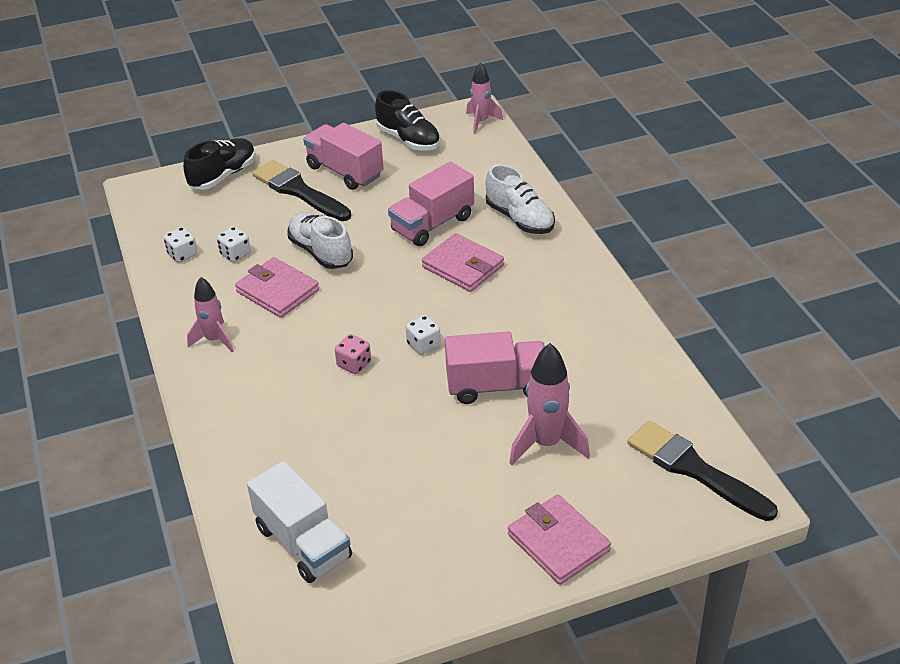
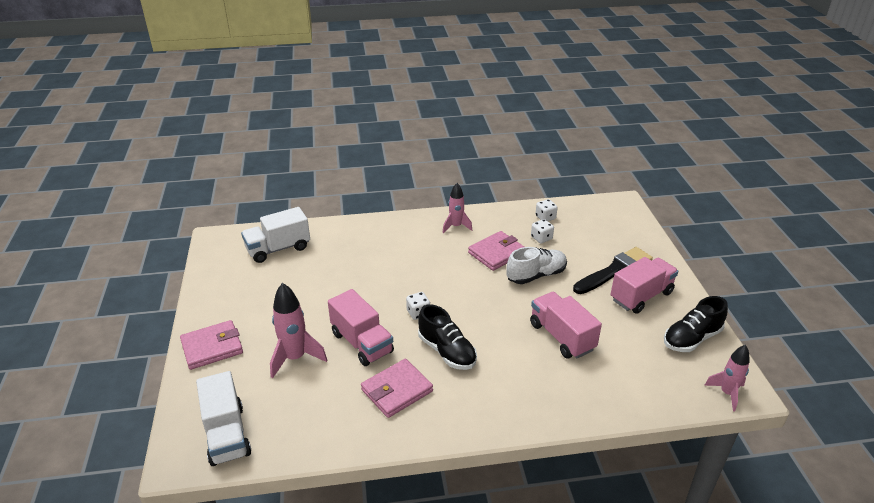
camera: 100 degrees right, 5 degrees down
black shoe [183,138,255,190] -> black shoe moved to [418,304,477,370]
pink dice [335,334,371,374] -> none
pink wallet [422,233,504,292] -> pink wallet moved to [361,359,433,418]
pink truck [445,331,545,404] -> pink truck turned 45 degrees counterclockwise [328,289,394,366]
white shoe [485,164,555,234] -> none
black brush [627,421,778,521] -> white truck [196,371,251,466]

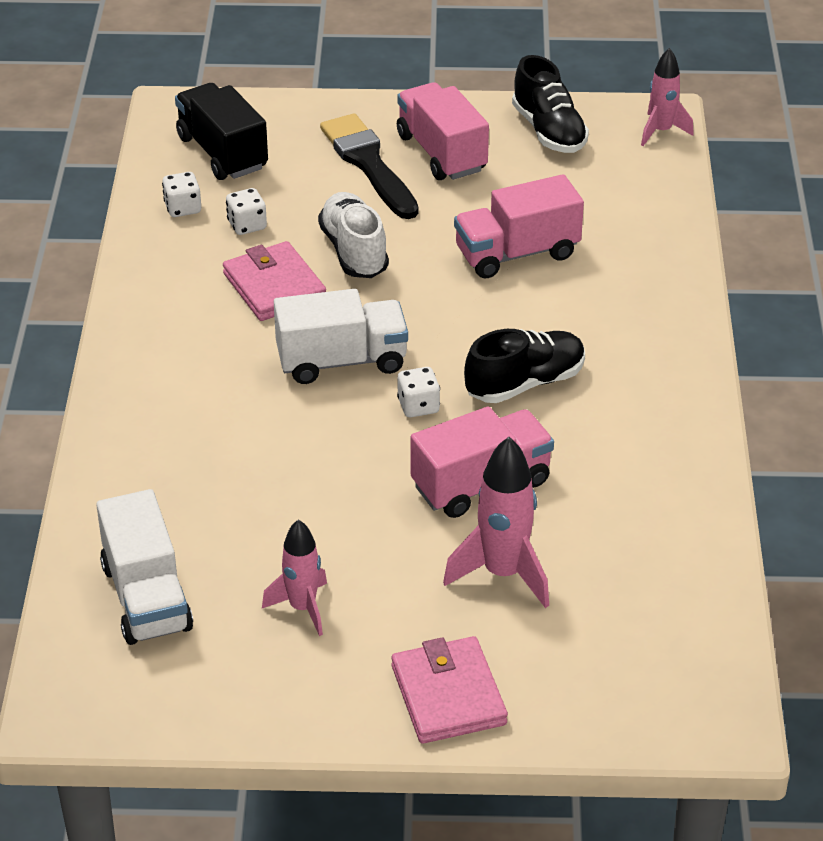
camera: 80 degrees left, 5 degrees up
white truck [196,371,251,466] -> white truck moved to [274,289,408,384]
pink wallet [361,359,433,418] -> none
pink rocket [442,183,472,233] -> pink rocket moved to [262,519,327,636]
none -> black truck [175,83,268,180]

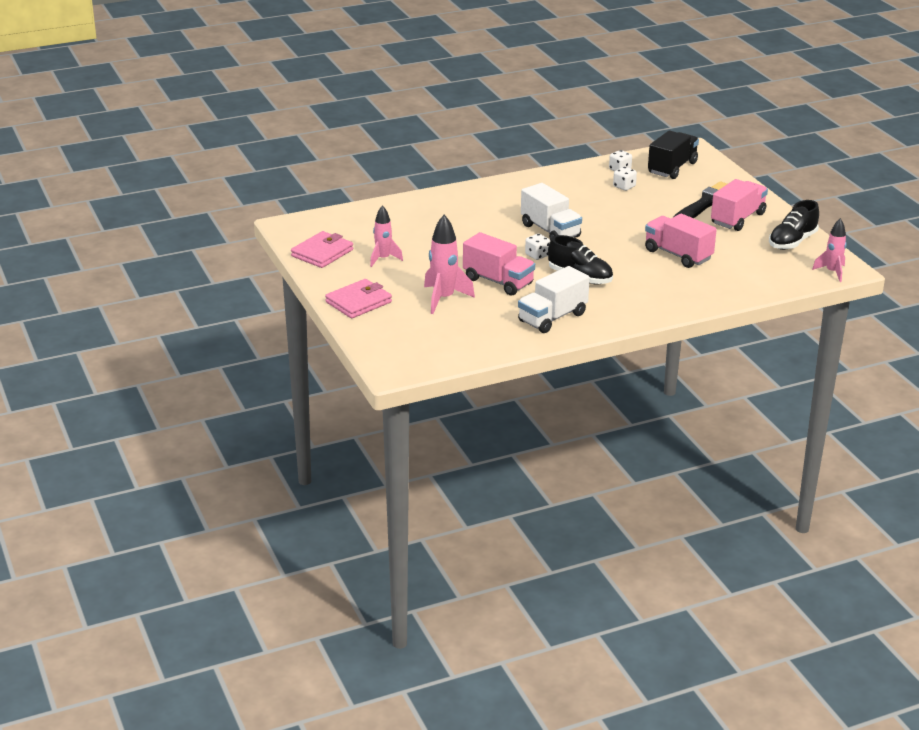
camera: 65 degrees right, 10 degrees down
white truck [96,489,193,645] -> white truck moved to [518,266,590,333]
pink wallet [223,241,326,321] -> pink wallet moved to [291,231,353,268]
white shoe [318,192,389,278] -> none

